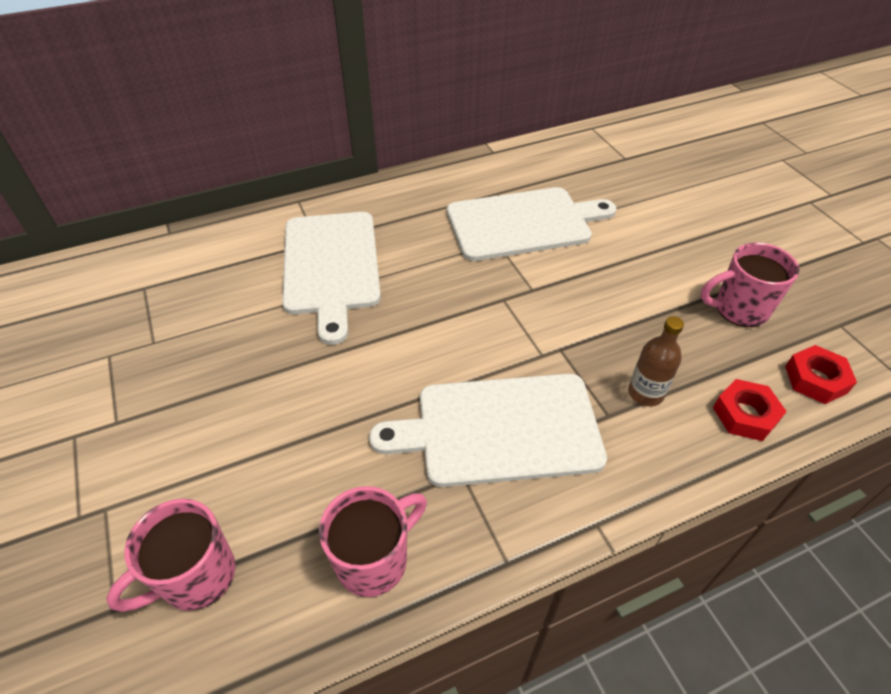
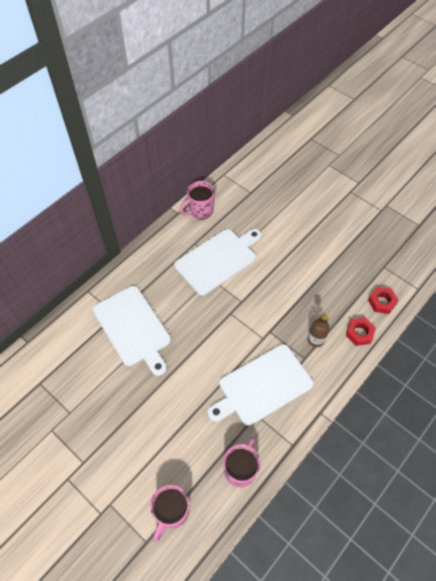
camera: 25 degrees left, 10 degrees up
pink mug [701,242,800,327] -> pink mug moved to [180,181,215,219]

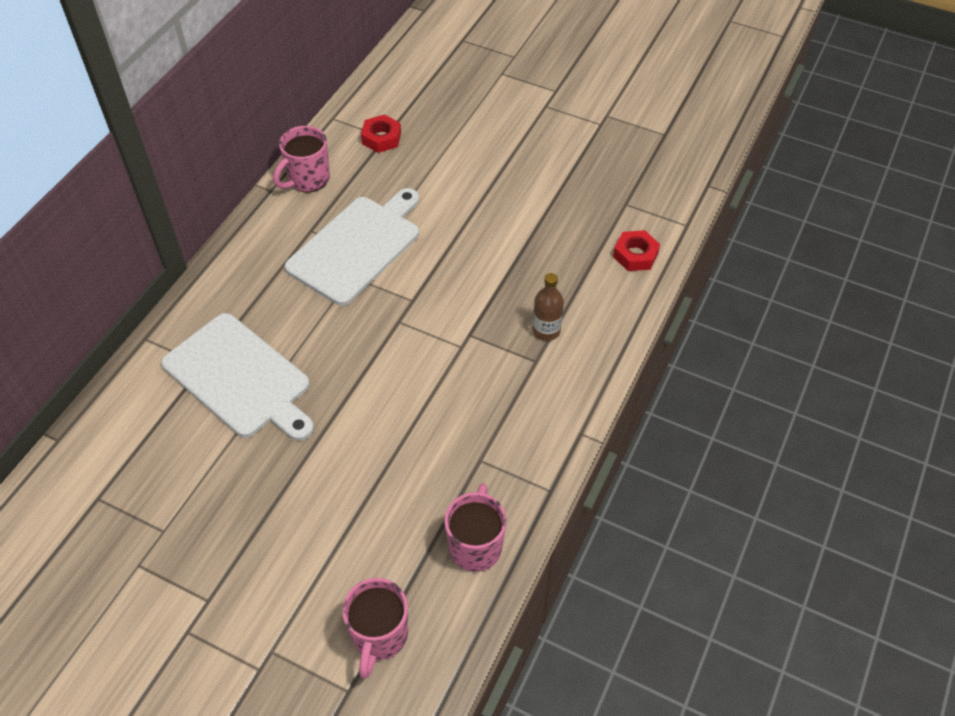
camera: 15 degrees left, 5 degrees down
white cutting board [208,344,314,426] -> none
red nut [346,318,376,346] -> red nut moved to [361,114,401,153]

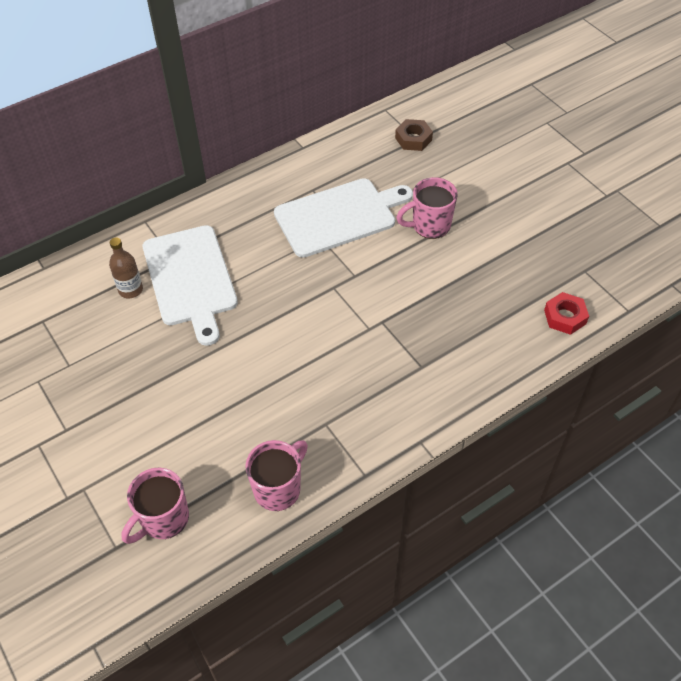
camera: 30 degrees right, 0 degrees up
pink mug [273,126,330,193] -> pink mug moved to [396,177,458,239]
red nut [361,114,401,153] -> brown nut [395,119,433,151]
brown bottle [533,273,564,341] -> brown bottle moved to [109,238,143,299]

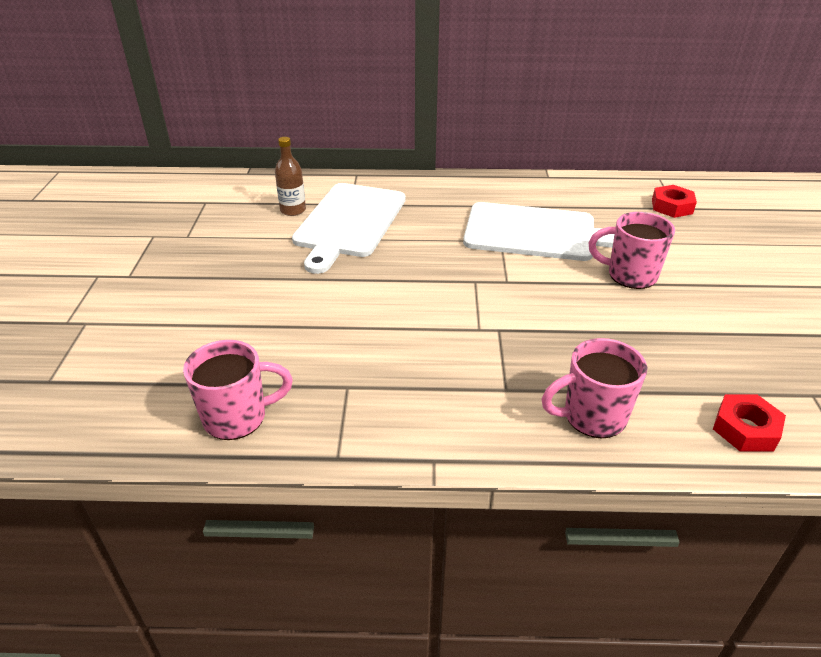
camera: 35 degrees right, 15 degrees down
pink mug [121,468,189,544] -> pink mug moved to [542,338,647,438]
brown nut [395,119,433,151] -> red nut [652,185,697,218]

